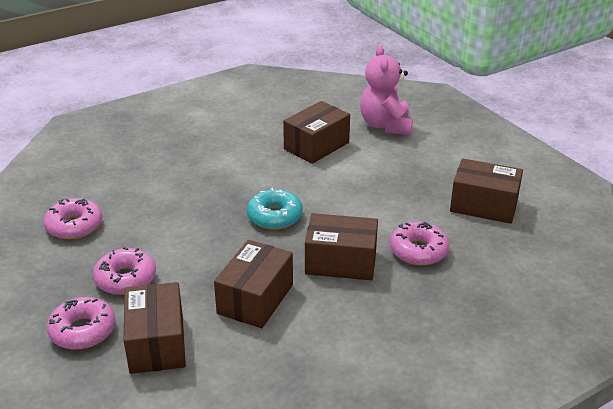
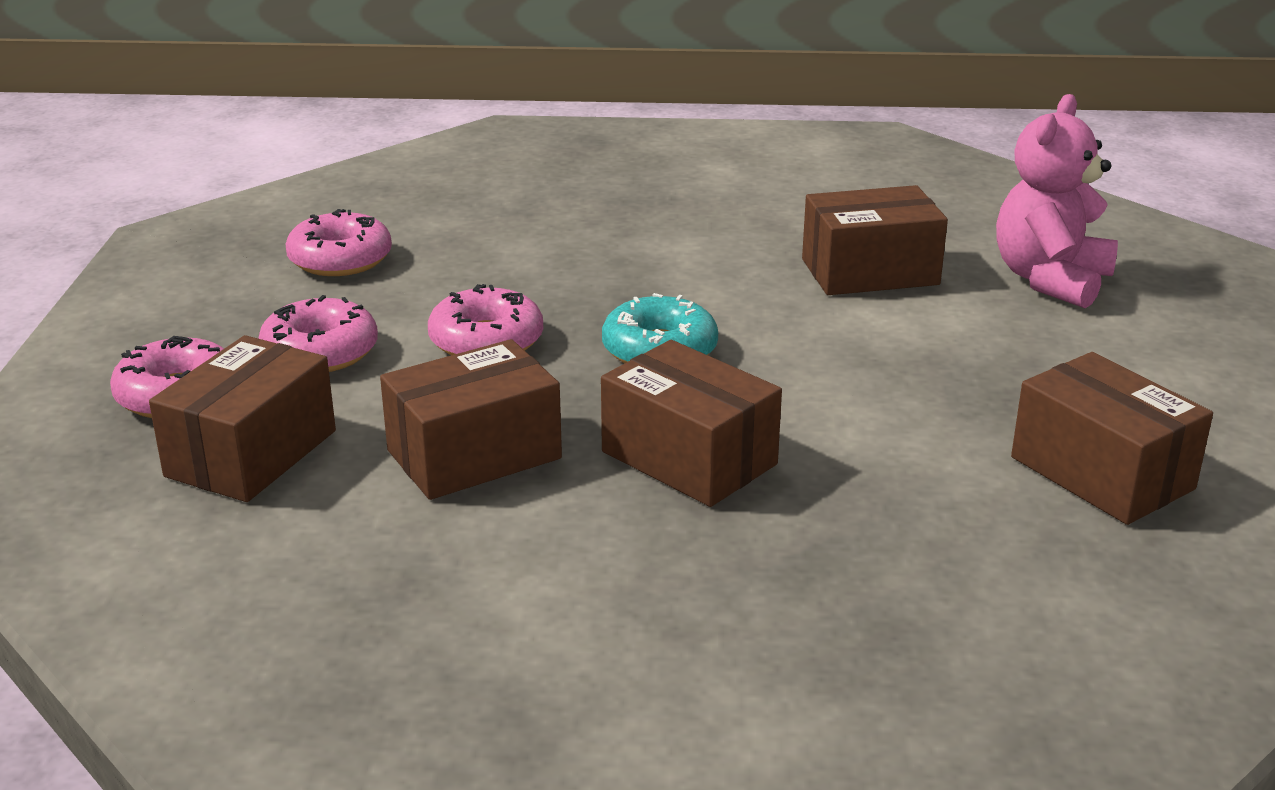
camera: 35 degrees right, 5 degrees down
pink donut [390,222,449,266] -> pink donut moved to [428,284,543,355]

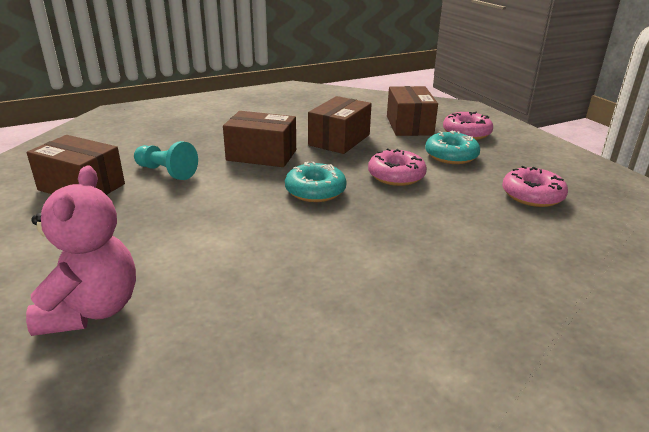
camera: 150 degrees right, 0 degrees up
pink donut [258,295,378,372] -> turquoise donut [425,130,480,164]
brown box [802,185,948,295] -> none
none -> turquoise pawn [134,141,198,180]

